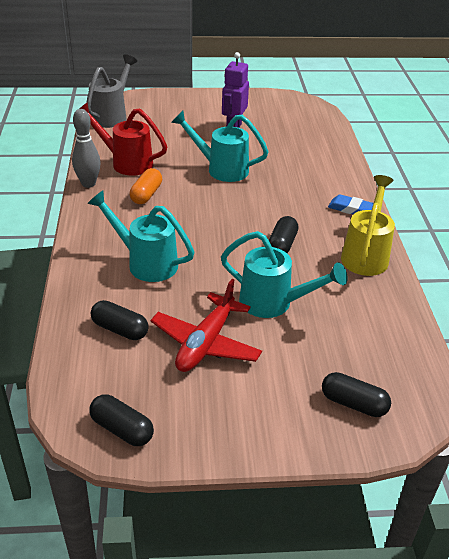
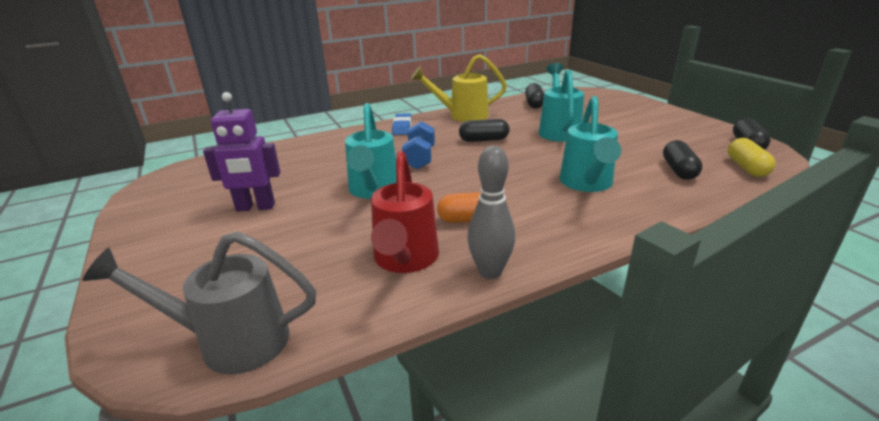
camera: 110 degrees left, 10 degrees down
red plane [151,279,262,372] -> none
black capsule [322,372,391,417] -> black capsule moved to [525,83,544,108]
none -> blue dumbbell [402,121,435,170]
none -> yellow capsule [727,138,775,177]

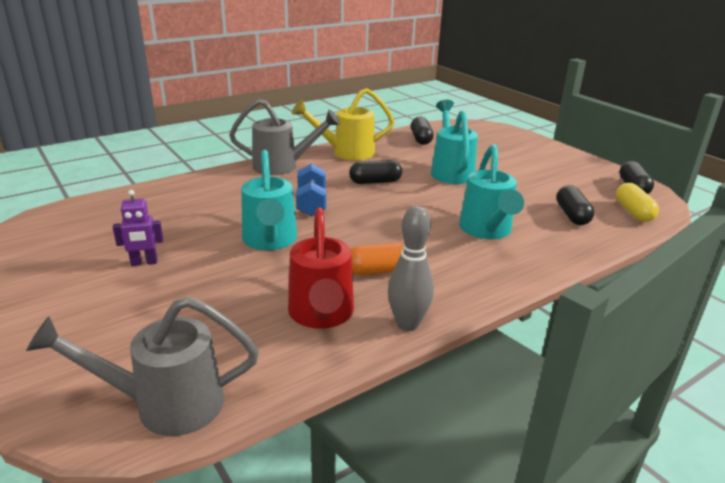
camera: 10 degrees left, 0 degrees up
purple robot [203,92,280,212] -> purple robot [113,190,163,266], size x0.63
blue eraser [392,113,412,135] -> grey watering can [229,99,341,175]

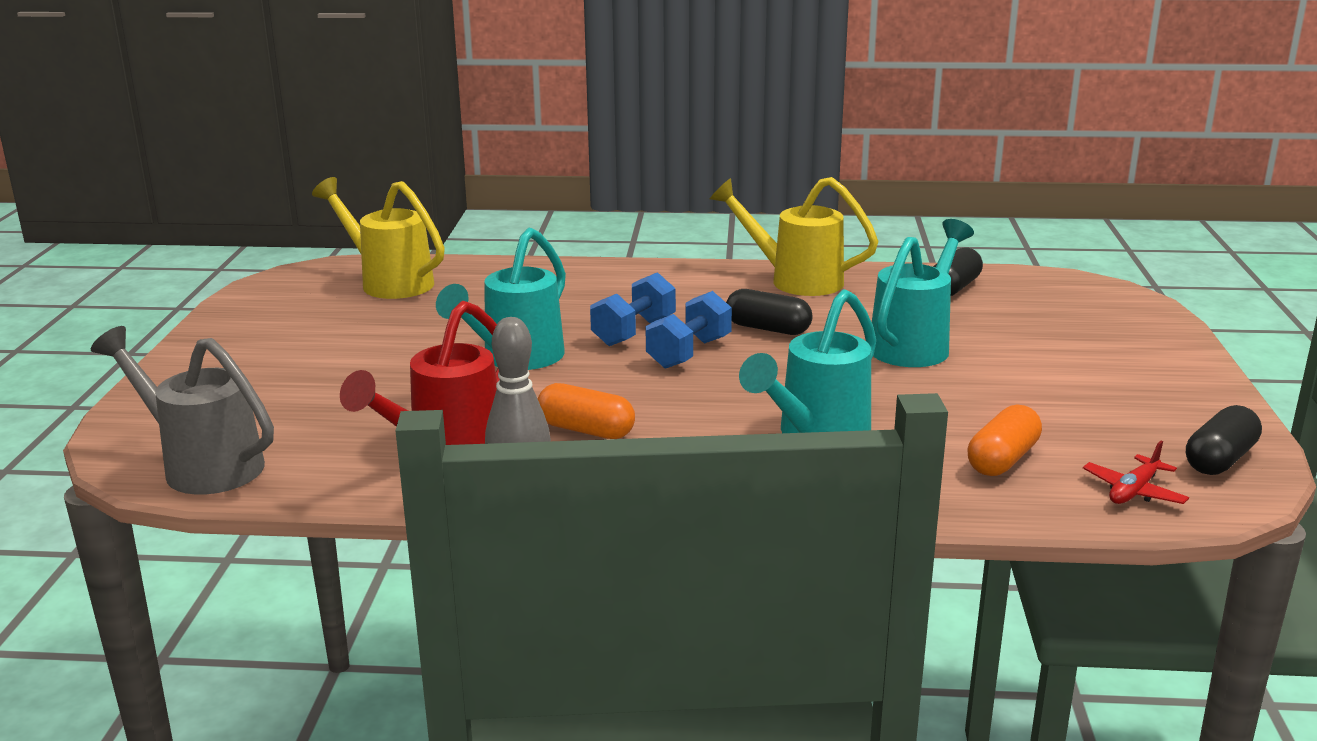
camera: 40 degrees right, 5 degrees down
purple robot [113,190,163,266] -> none
grey watering can [229,99,341,175] -> none
black capsule [557,185,594,225] -> orange capsule [967,405,1042,476]
yellow capsule [616,183,659,222] -> red plane [1083,441,1189,504]
none -> yellow watering can [312,177,445,299]
none -> blue dumbbell [645,291,732,369]

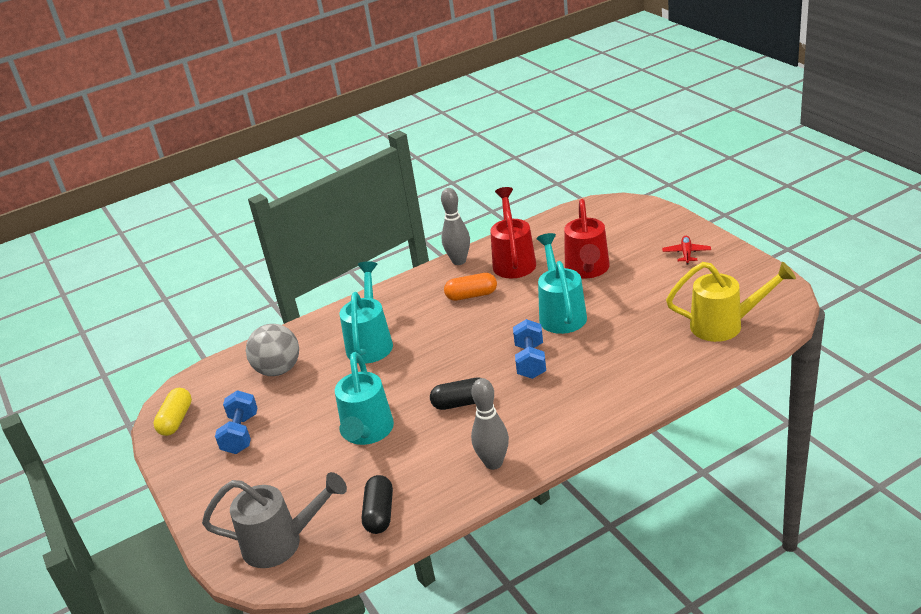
camera: 150 degrees right, 10 degrees up
grey watering can [91,326,274,495] -> grey watering can moved to [202,472,347,568]
blue dumbbell [645,291,732,369] -> blue dumbbell moved to [215,390,257,454]
yellow watering can [710,177,879,296] -> grey bowling pin [471,378,509,470]
orange capsule [967,405,1042,476] -> grey ball [246,324,299,376]
red plane [1083,441,1189,504] -> red plane moved to [662,236,711,264]
black capsule [1186,405,1262,475] -> yellow capsule [154,388,192,436]
none -> red watering can [564,199,610,278]

